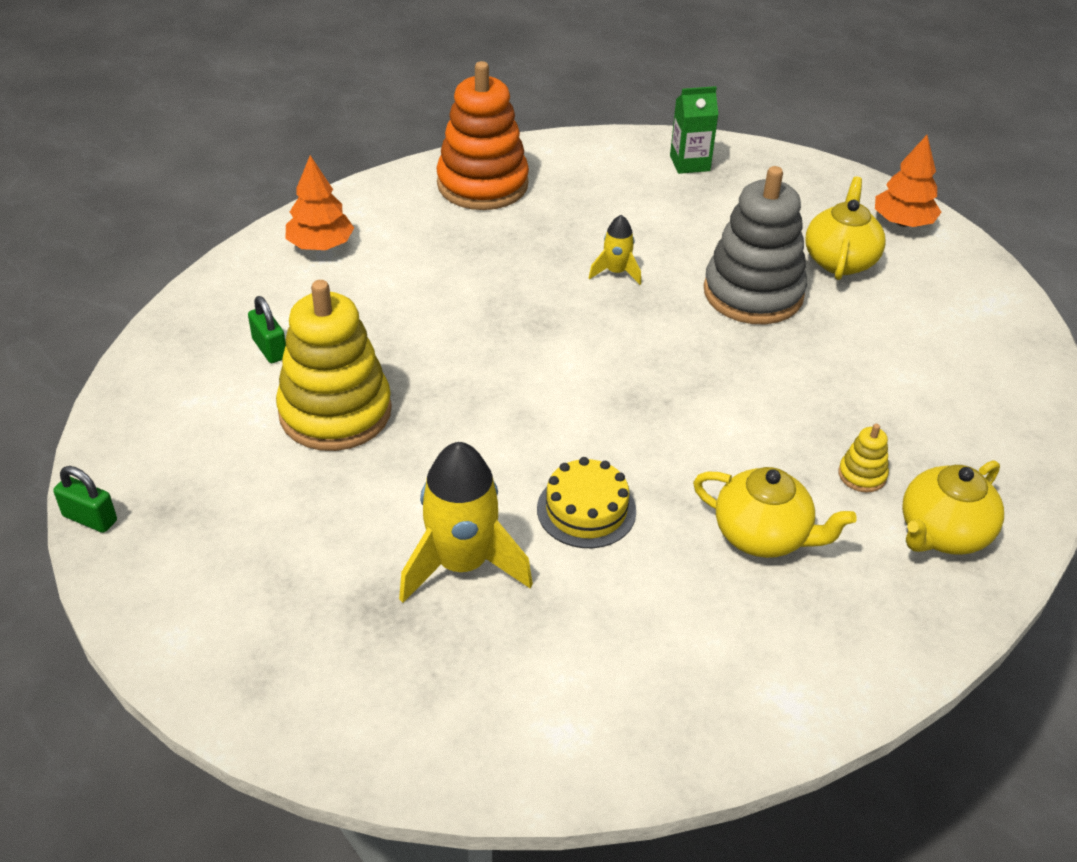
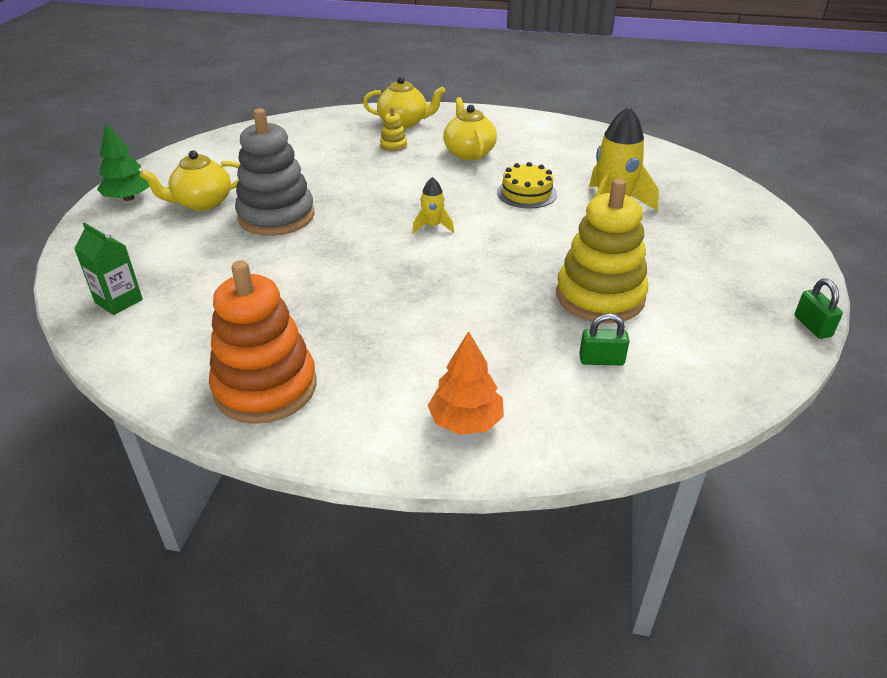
camera: 130 degrees left, 5 degrees down
green padlock [248,296,286,363] -> green padlock turned 75 degrees clockwise [579,313,630,365]
yellow rocket [589,215,641,285] -> yellow rocket moved to [412,177,454,234]
orange tree [875,135,941,227] -> green tree [97,123,150,201]

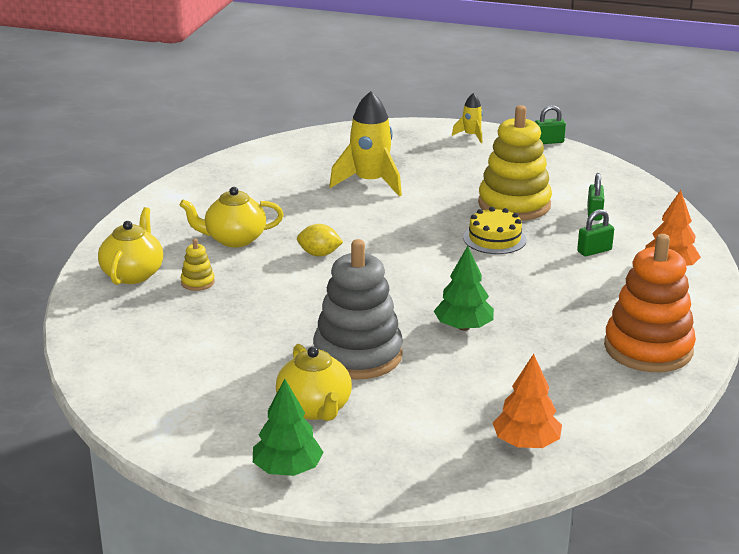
camera: 85 degrees left, 10 degrees down
green carton [74,222,143,315] -> orange tree [493,354,562,448]
yellow rocket [412,177,454,234] -> yellow rocket moved to [452,93,483,143]
yellow cake [497,162,557,209] -> yellow cake moved to [463,207,527,254]
none -> yellow lemon [297,224,343,256]
none -> green tree [434,246,494,331]
none -> green padlock [577,209,614,256]

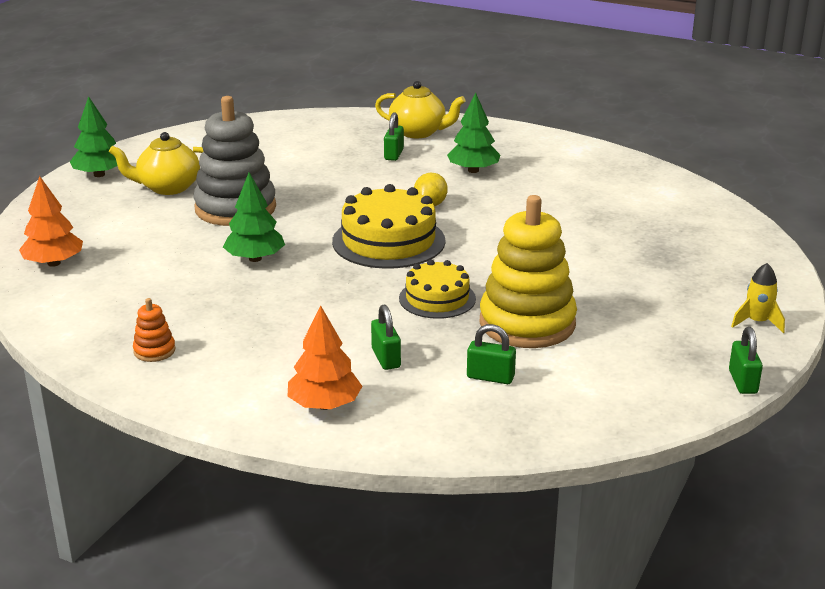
camera: 100 degrees right, 0 degrees up
yellow teapot [179,187,284,247] -> green tree [447,93,500,173]
yellow stacking toy [181,239,215,291] -> green padlock [384,112,404,161]
yellow rocket [329,91,402,196] -> none
orange stacking toy [604,234,696,372] -> orange stacking toy [133,298,176,362], size x0.41
none -> yellow cake [332,184,446,269]

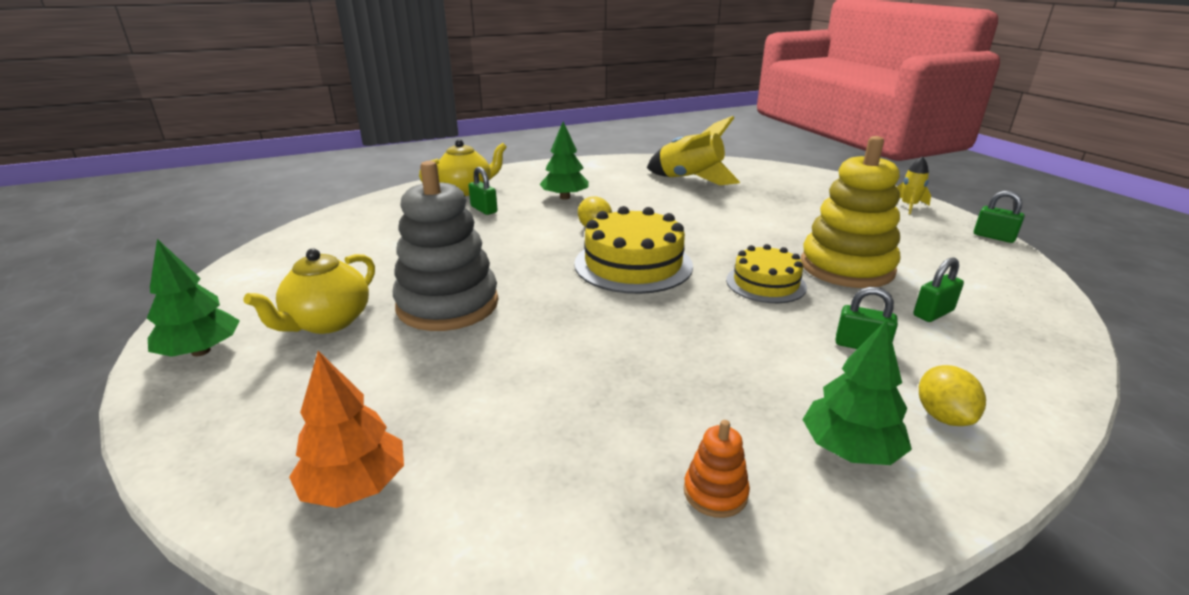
camera: 50 degrees left, 0 degrees up
green tree [223,172,285,262] -> green tree moved to [802,320,912,465]
orange tree [288,305,363,410] -> yellow lemon [919,365,986,426]
none -> yellow rocket [647,116,740,185]

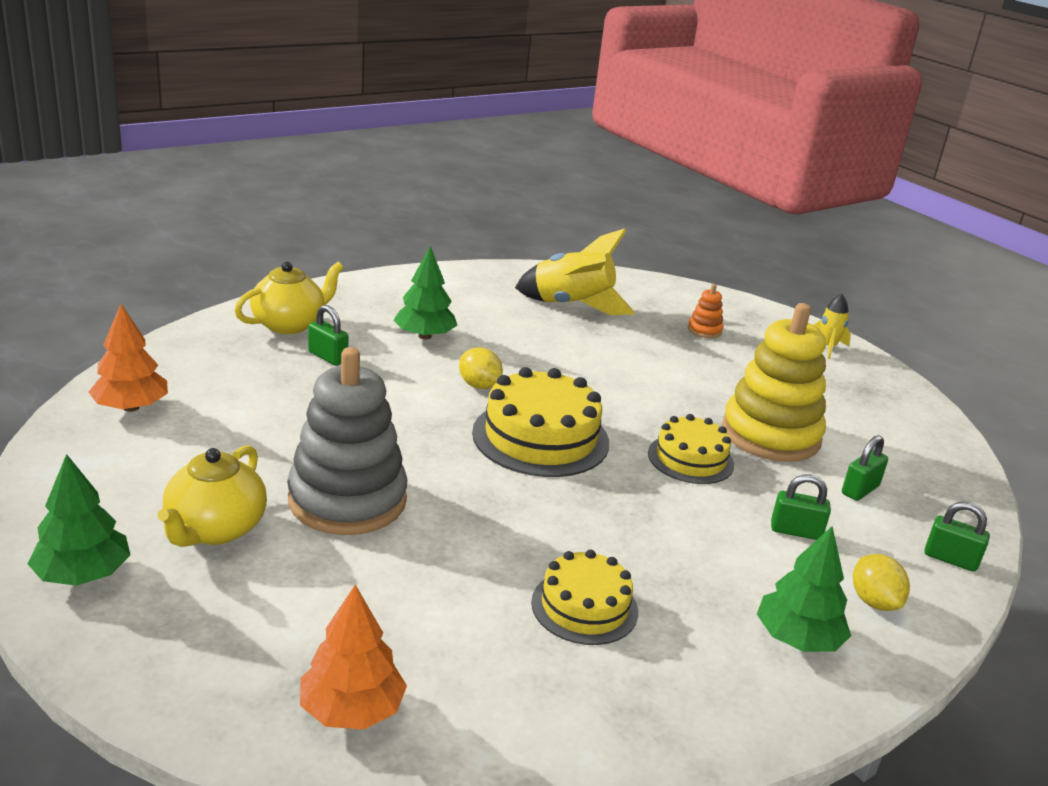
camera: 15 degrees left, 0 degrees up
orange stacking toy [684,420,750,518] -> orange stacking toy moved to [688,284,724,338]
green padlock [974,191,1025,243] -> green padlock moved to [924,502,990,572]
none -> orange tree [89,304,168,412]
none -> yellow cake [531,550,638,645]

